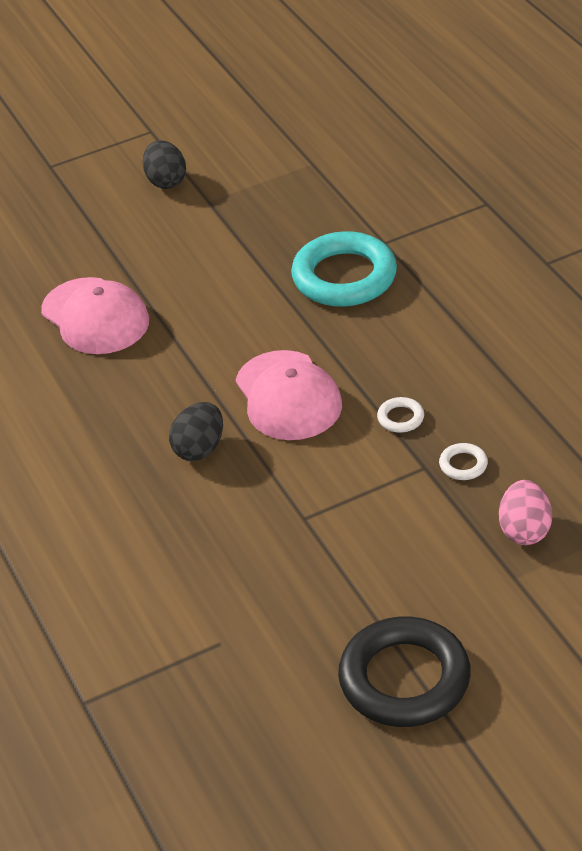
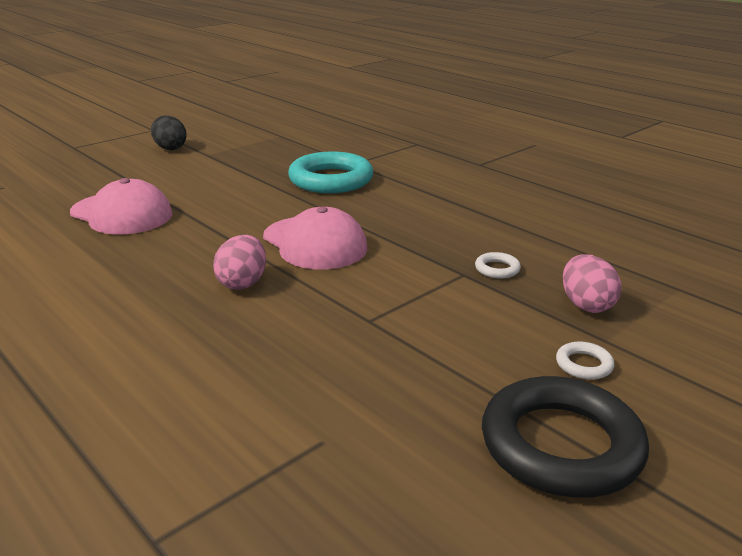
camera: 20 degrees left, 15 degrees down
black egg [169,402,223,461] -> pink egg [213,235,266,290]
white ring [377,397,424,433] -> white ring moved to [556,342,615,380]

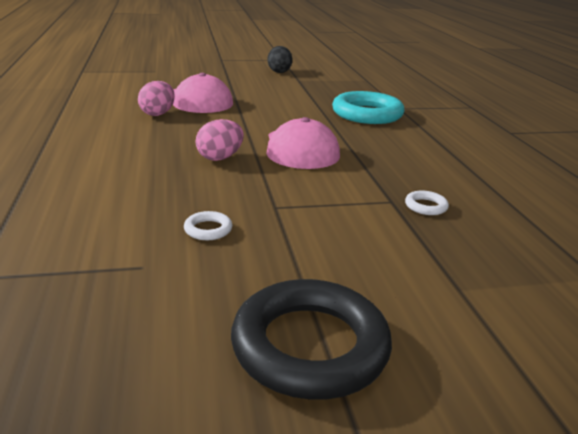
camera: 30 degrees right, 0 degrees up
white ring [556,342,615,380] -> white ring moved to [184,211,232,240]
pink egg [563,254,621,313] -> pink egg moved to [138,81,175,116]

